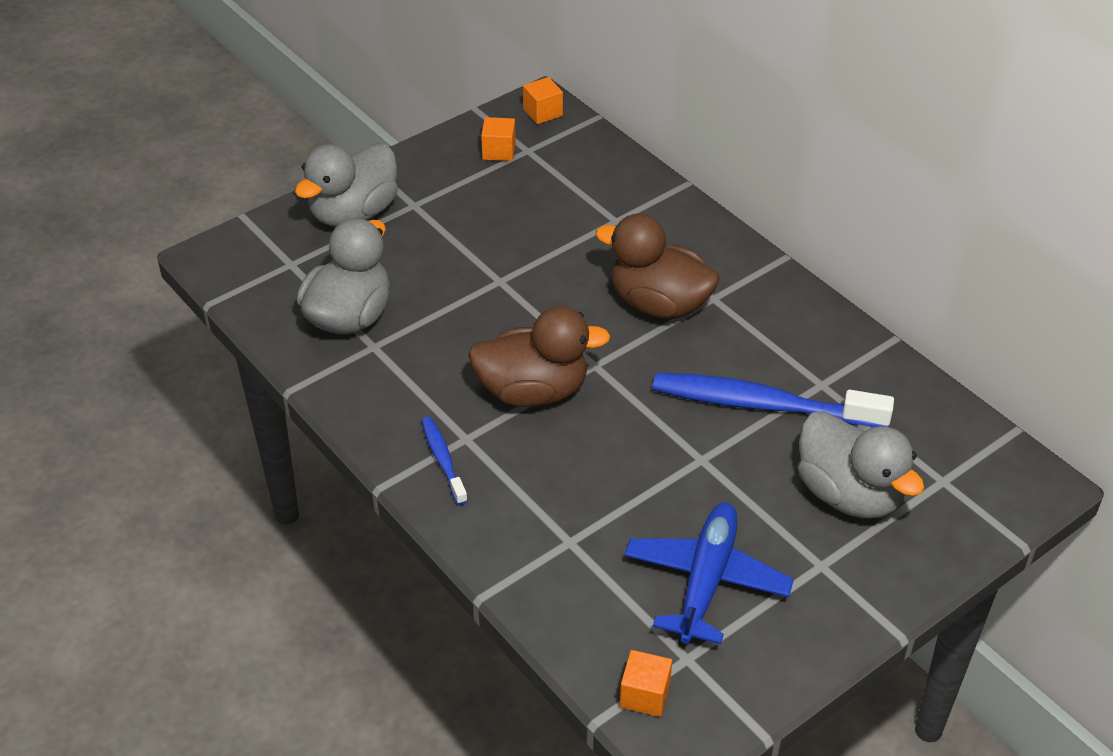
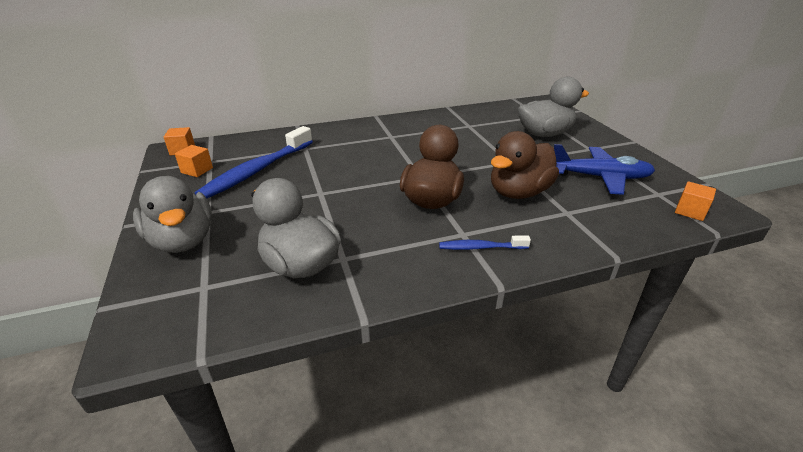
camera: 70 degrees left, 10 degrees down
brown duck [595,214,720,319] -> brown duck moved to [491,131,559,199]
blue plane [624,503,794,644] -> blue plane turned 150 degrees clockwise [554,144,655,195]
blue toothbrush [653,373,894,427] -> blue toothbrush moved to [194,126,313,198]

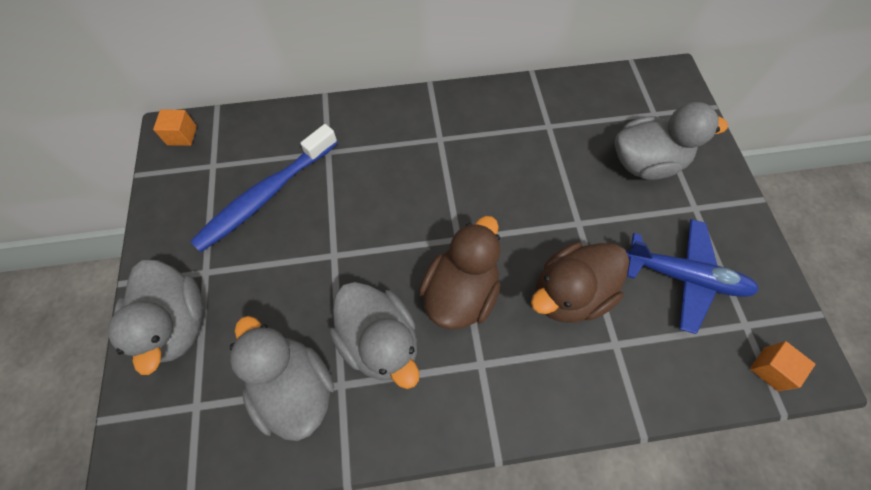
camera: 10 degrees right, 30 degrees up
orange cube [175,145,213,177] -> none
blue toothbrush [439,236,531,250] -> none
none -> grey duck [330,282,419,389]

